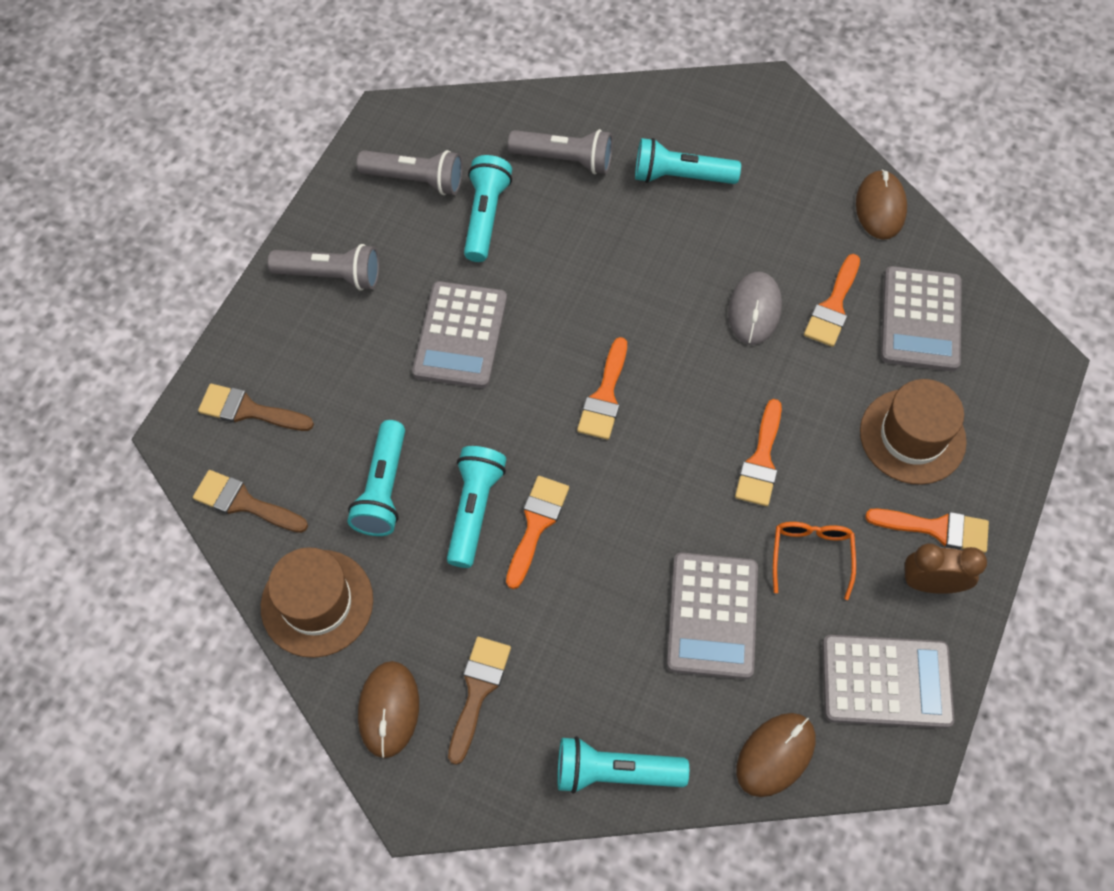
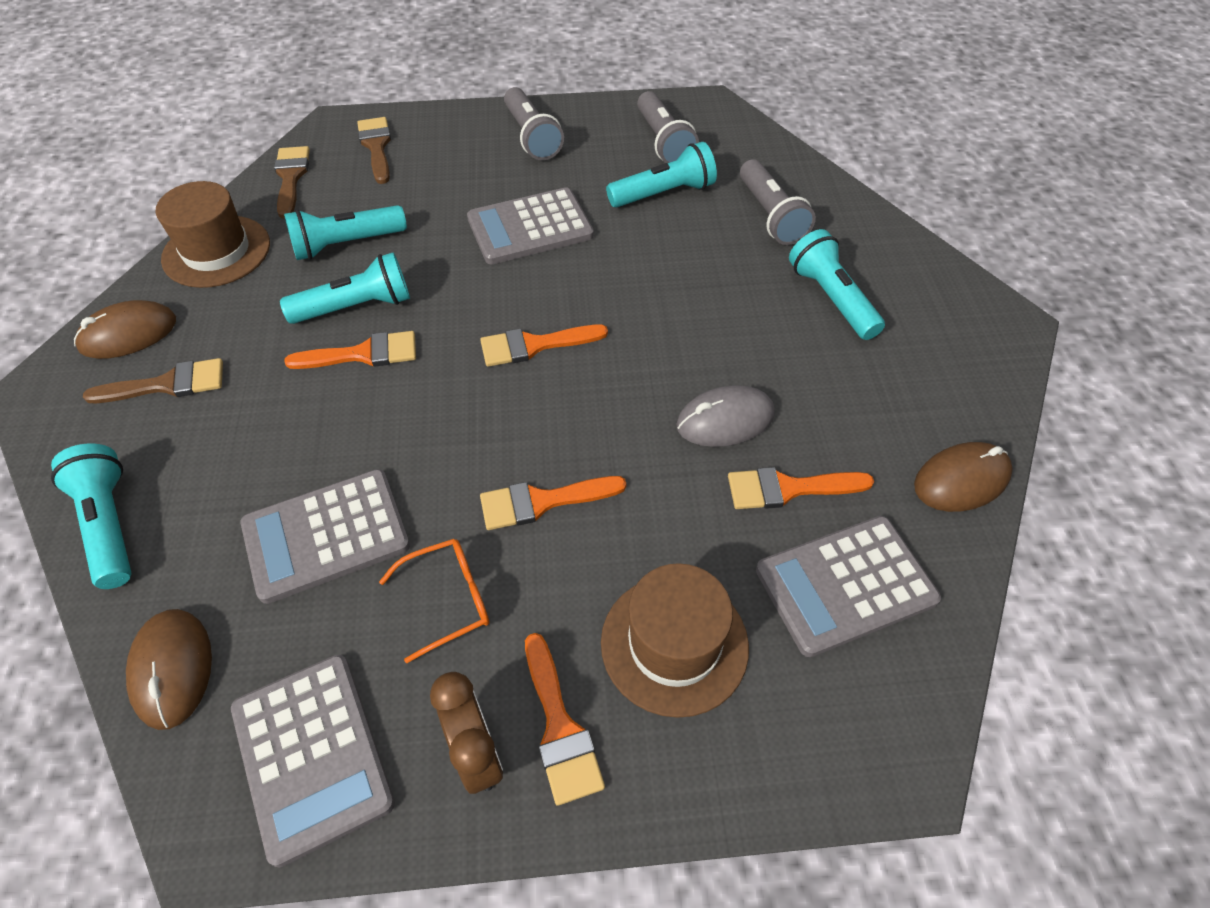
camera: 60 degrees right, 10 degrees down
brown mouse [736,713,815,797] -> brown mouse turned 60 degrees clockwise [126,609,212,730]

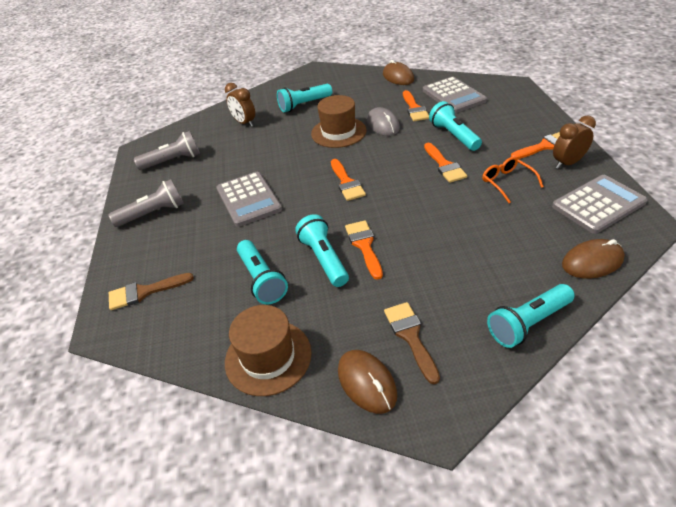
camera: 90 degrees left, 10 degrees down
grey calculator [240,469,410,604] -> none
brown brush [274,146,310,218] -> none
brown hat [601,563,749,718] -> brown hat moved to [311,95,366,148]
turquoise flashlight [606,142,717,208] -> turquoise flashlight moved to [429,101,482,151]
grey flashlight [740,159,816,245] -> brown clock [225,83,255,127]

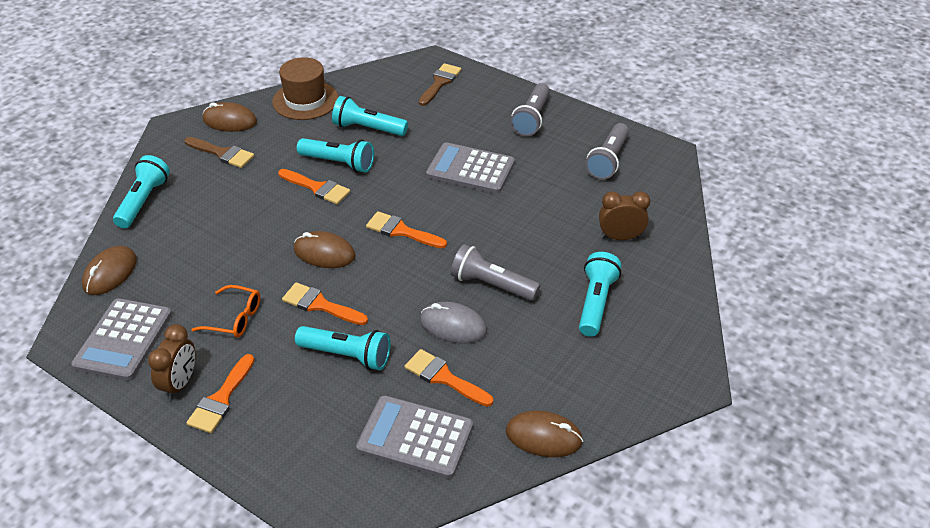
camera: 130 degrees right, 0 degrees up
brown hat [311,95,366,148] -> grey flashlight [451,244,540,301]
none -> brown mouse [294,231,356,268]

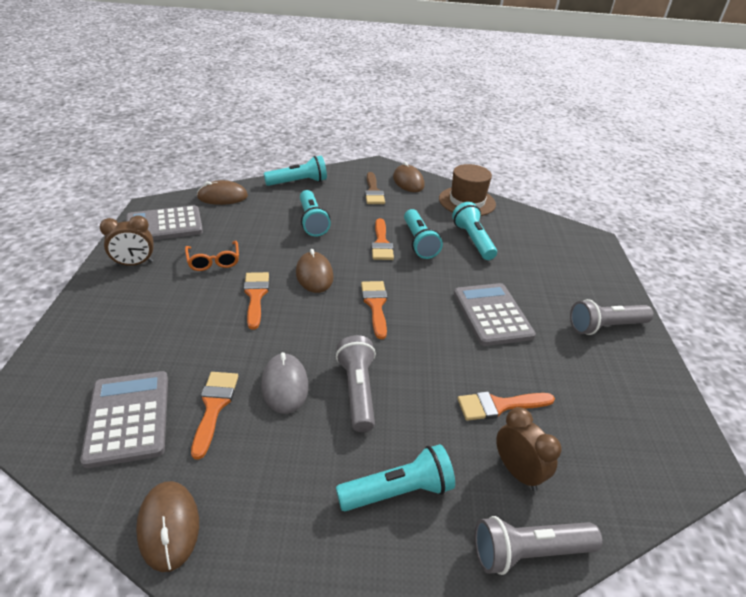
camera: 55 degrees right, 5 degrees down
orange brush [186,354,254,433] -> orange brush moved to [458,391,555,421]
turquoise flashlight [295,326,391,370] -> turquoise flashlight moved to [300,190,331,236]
brown brush [419,63,461,106] -> none
grey flashlight [585,123,629,180] -> grey flashlight moved to [474,516,603,575]

